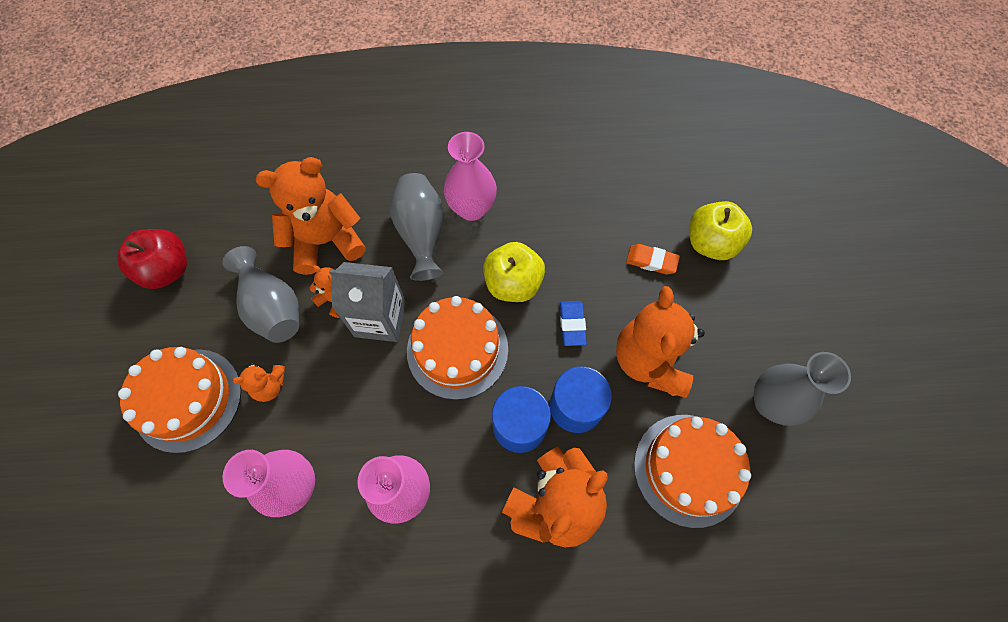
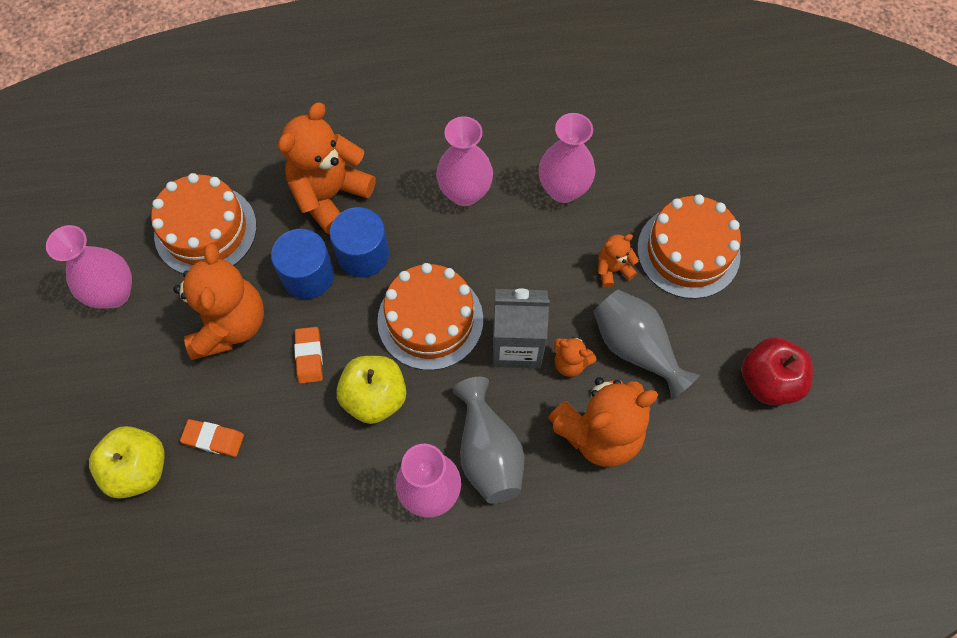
camera: 175 degrees right, 0 degrees up
blue eraser [560,301,587,346] -> orange eraser [294,327,323,384]
grey vase [754,352,851,426] -> pink vase [46,225,132,309]

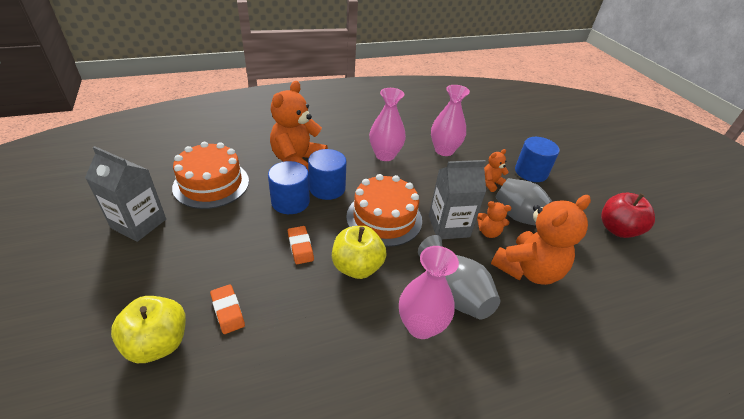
camera: 15 degrees left, 25 degrees down
pink vase [46,225,132,309] -> grey carton [85,146,166,242]
orange teddy bear [173,243,264,360] -> none
orange eraser [180,419,244,457] -> orange eraser turned 60 degrees clockwise [210,284,245,334]
orange cake [637,194,741,299] -> blue cylinder [515,137,560,182]

